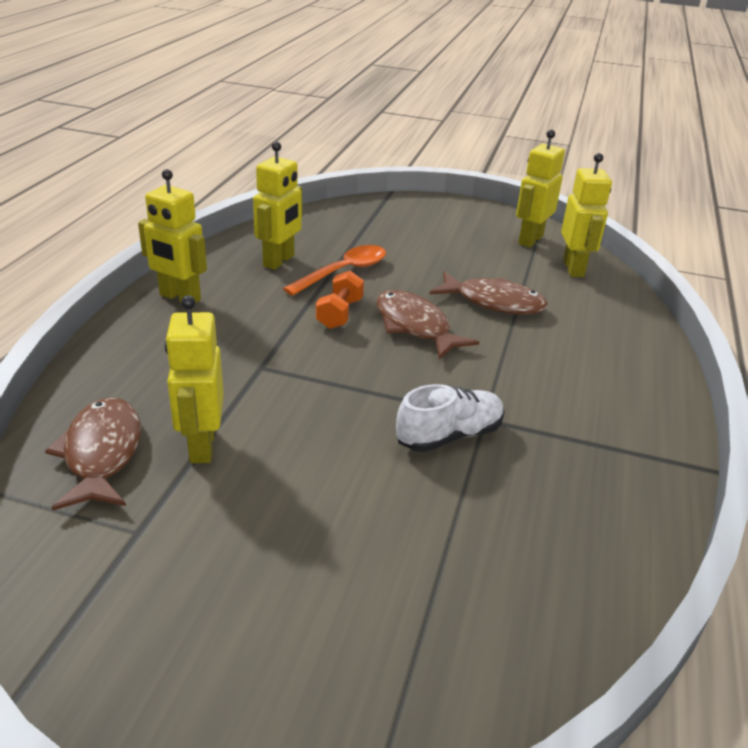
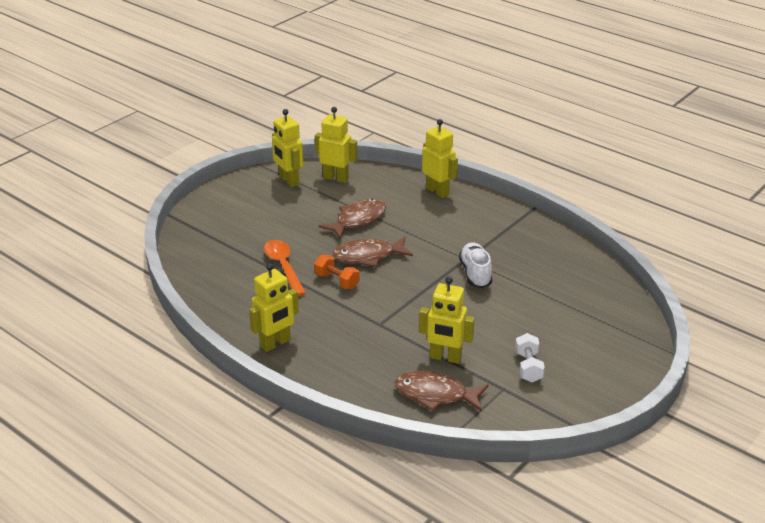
camera: 65 degrees left, 0 degrees up
yellow robot [253,141,302,270] -> yellow robot moved to [422,119,458,198]
none -> white dumbbell [515,333,545,382]

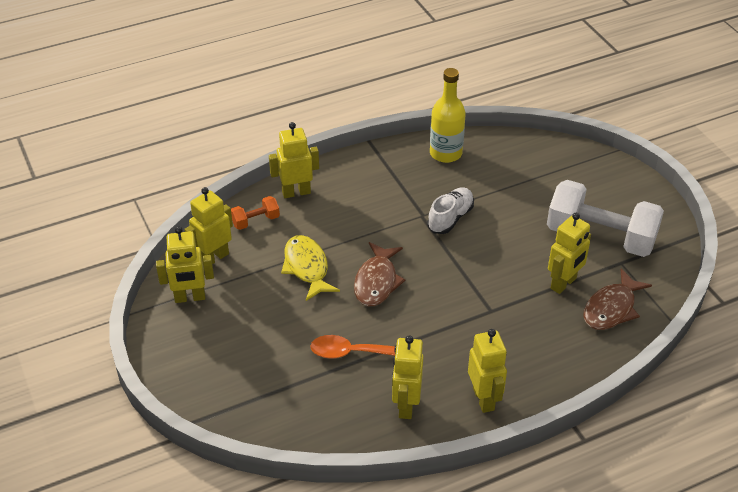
camera: 65 degrees left, 10 degrees up
orange dumbbell [314,255,360,289] -> orange dumbbell moved to [231,196,280,230]
brown fish [318,199,386,239] -> yellow fish [281,235,340,301]
white shoe [459,242,492,288] -> white shoe turned 105 degrees clockwise [427,187,474,234]
white dumbbell [515,333,545,382] -> white dumbbell [547,180,664,257], size x2.27
none -> yellow robot [392,335,423,419]
none -> yellow bottle [430,68,466,163]

